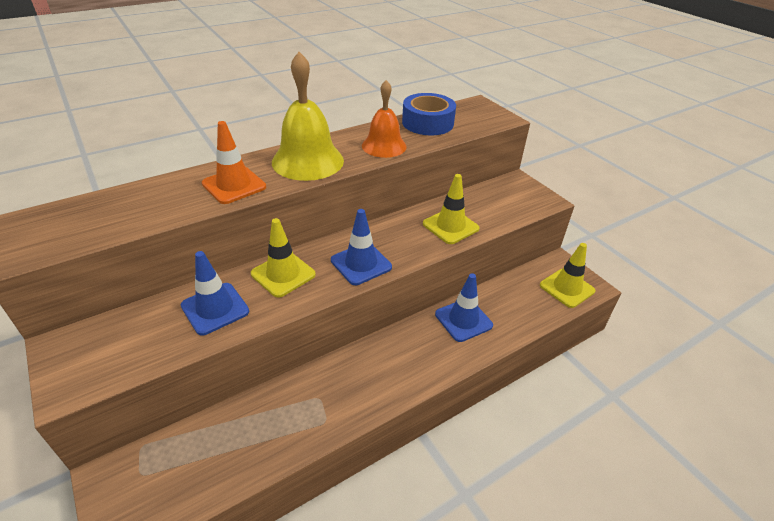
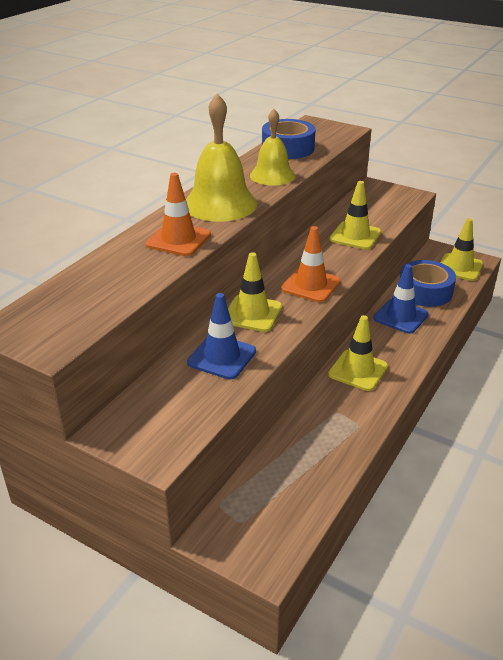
camera: 25 degrees left, 5 degrees down
blue traffic cone [331,209,392,285] -> orange traffic cone [281,226,341,302]
orange bell [362,80,407,158] -> yellow bell [250,109,295,186]
none -> yellow traffic cone [328,315,388,391]
none -> blue tape [400,260,456,307]

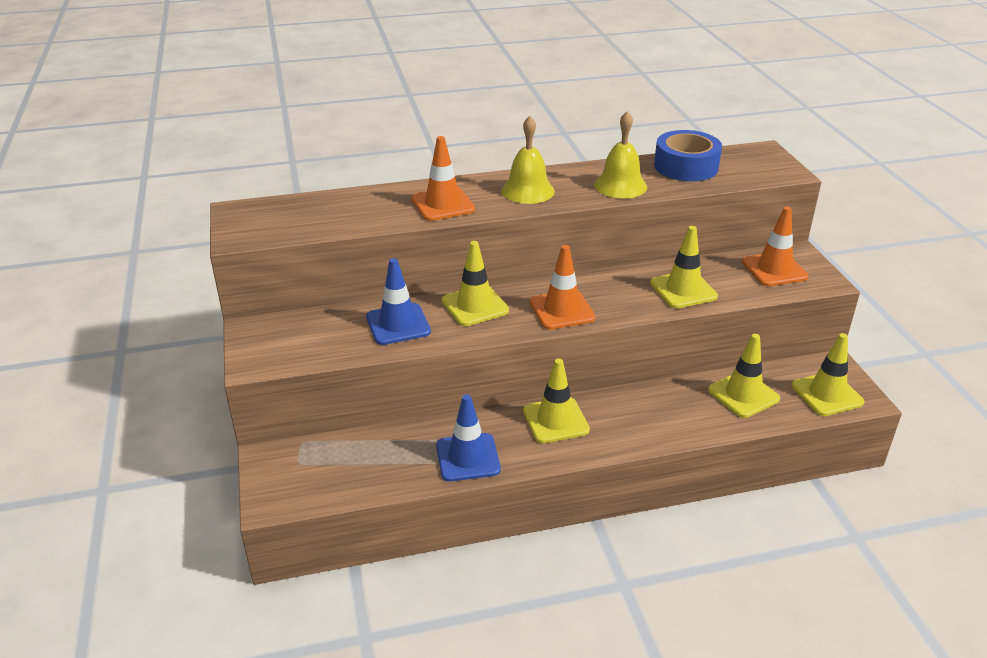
camera: 45 degrees right, 0 degrees up
yellow bell [186,94,257,222] -> yellow bell [501,116,555,204], size x0.66
blue traffic cone [373,264,429,334] -> blue traffic cone moved to [436,394,501,481]
blue tape [400,260,456,307] -> yellow traffic cone [708,334,780,418]
none -> orange traffic cone [742,207,809,286]

